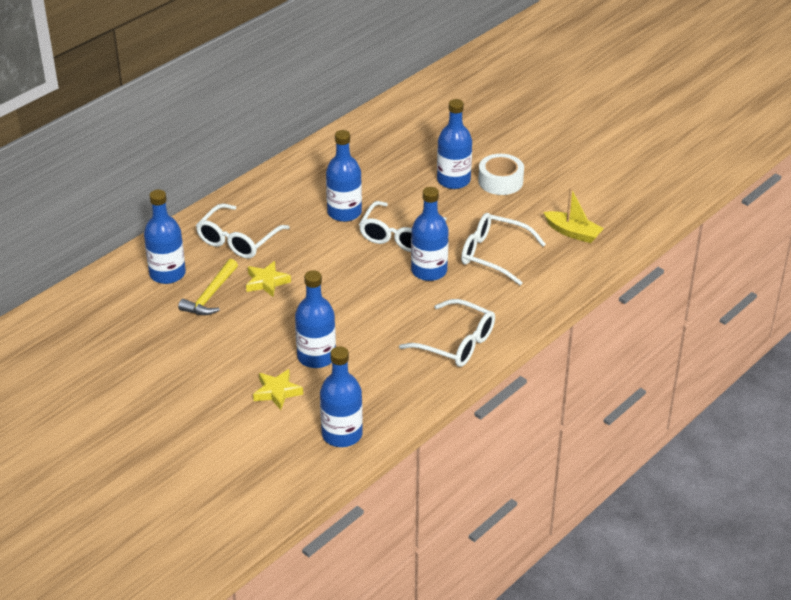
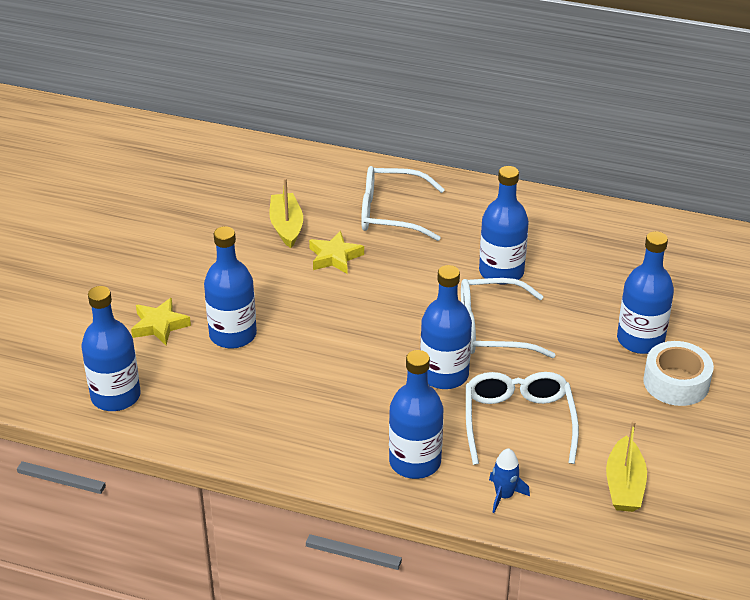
camera: 65 degrees right, 0 degrees up
blue bottle [144,190,186,284] -> blue bottle moved to [389,350,443,479]
yellow hammer [178,259,238,315] -> yellow boat [269,178,303,248]
white glasses [399,299,495,367] -> none
none -> blue rocket [489,448,530,513]

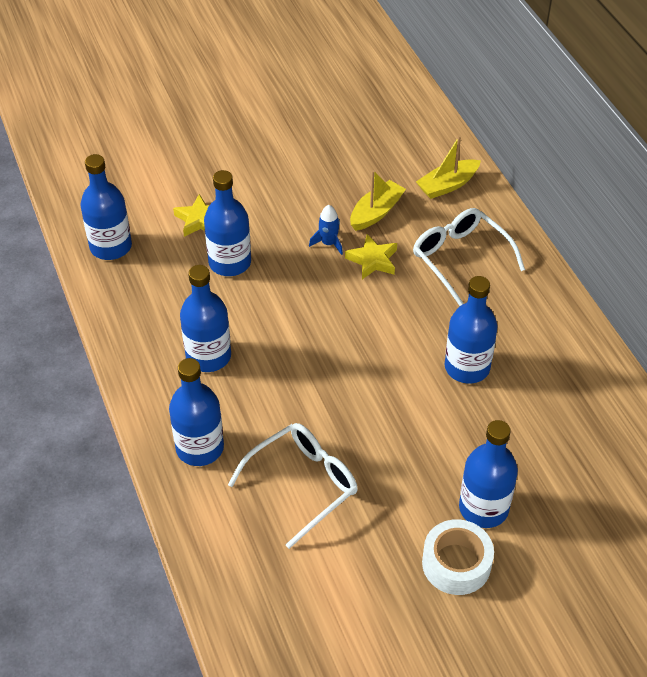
camera: 50 degrees right, 10 degrees up
blue bottle [420,265,472,389] -> blue bottle moved to [180,265,231,372]
white glasses [461,278,555,358] -> none
blue rocket [489,448,530,513] -> blue rocket moved to [309,205,343,255]
yellow boat [606,421,647,512] -> yellow boat moved to [416,135,481,199]

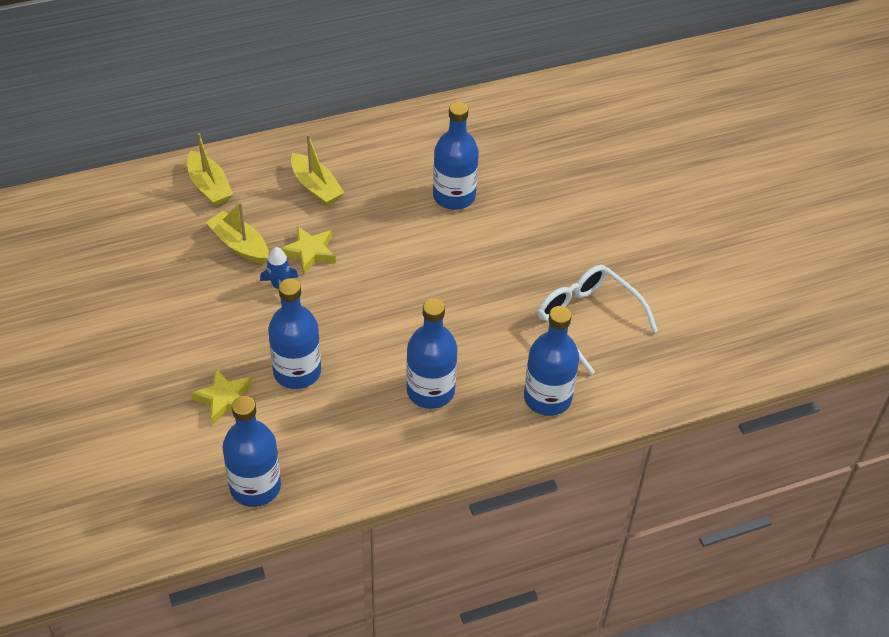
camera: 90 degrees left, 0 degrees up
white glasses [413,208,525,306] -> yellow boat [291,134,344,206]
white tape [422,519,494,595] -> none
blue bottle [459,420,518,528] -> none

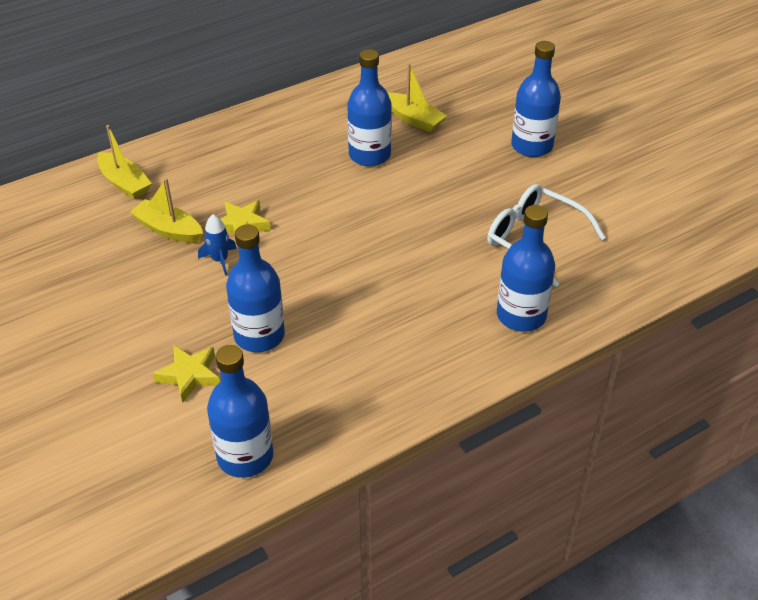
camera: 10 degrees left, 5 degrees down
yellow boat [291,134,344,206] -> yellow boat moved to [388,63,447,132]
blue bottle [406,298,458,409] -> blue bottle moved to [511,41,561,157]

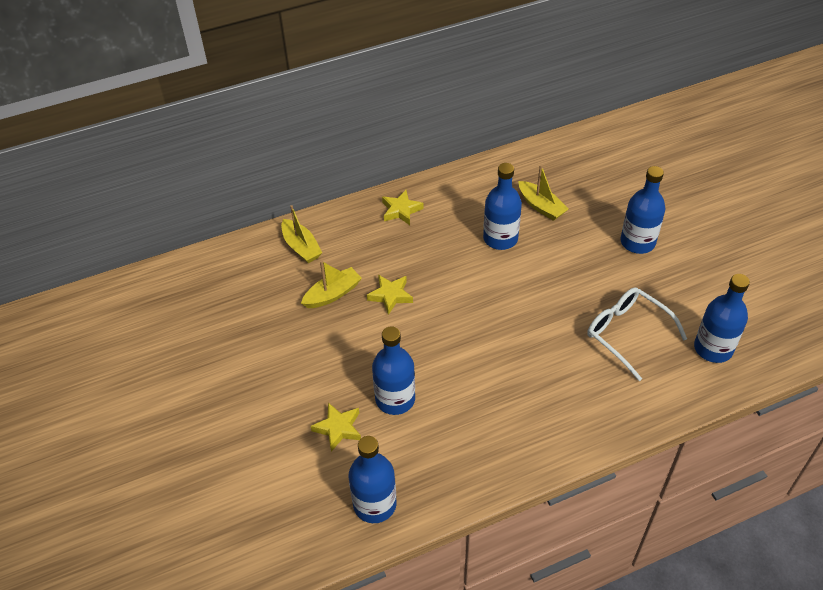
camera: 10 degrees right, 5 degrees up
yellow boat [130,178,203,243] -> yellow boat turned 105 degrees clockwise [301,260,362,308]
blue rocket [198,214,237,275] -> none
blue bottle [497,205,555,332] -> blue bottle moved to [694,274,750,363]
none -> yellow star [382,190,424,225]

